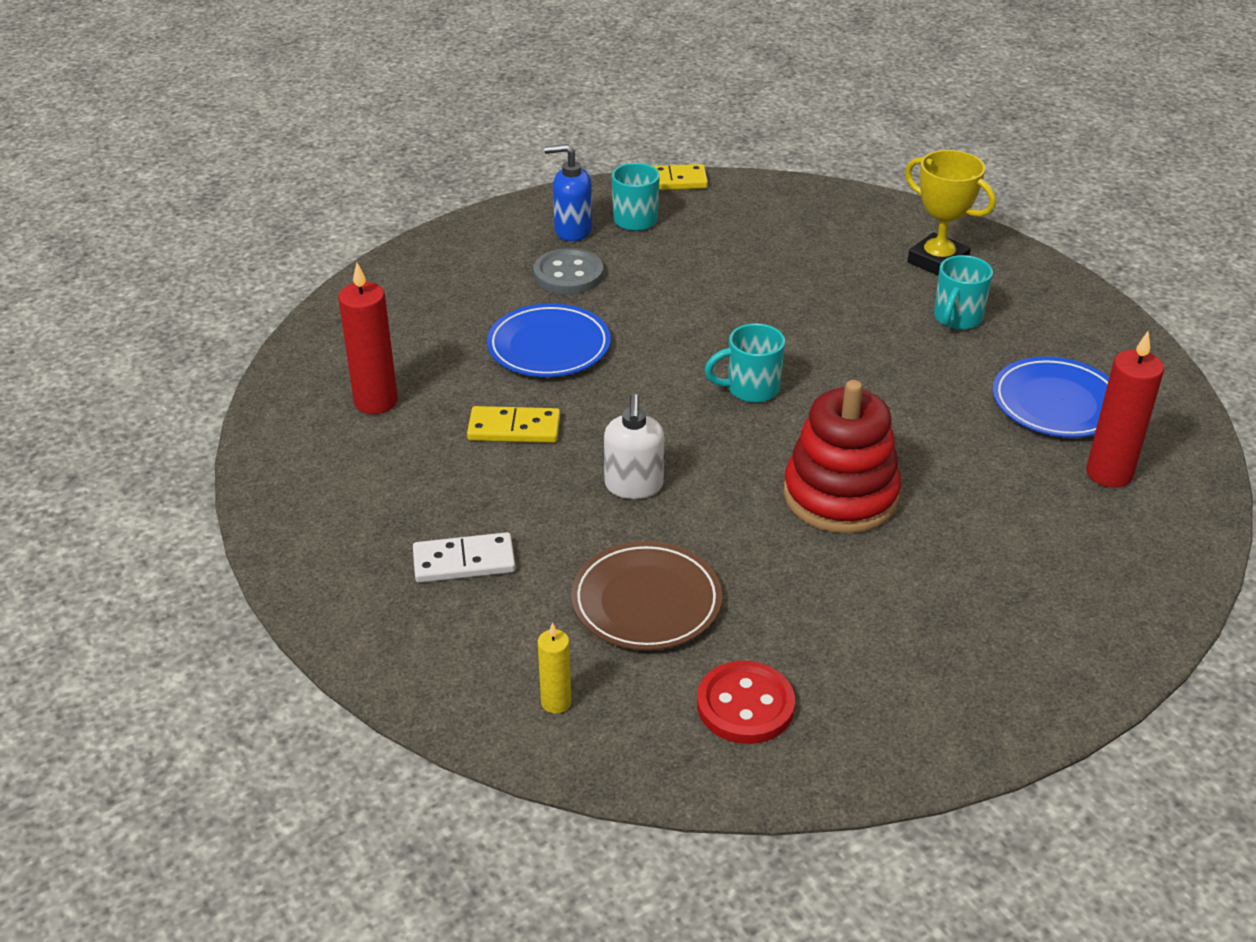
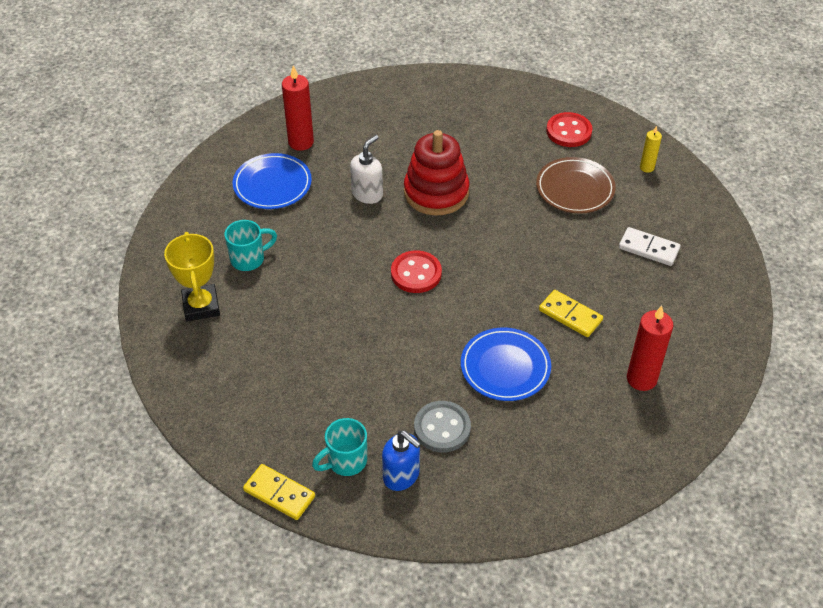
camera: 145 degrees left, 10 degrees up
white soap dispenser [604,394,664,499] -> white soap dispenser moved to [350,135,383,204]
turquoise mug [704,323,785,403] -> red button [391,250,442,293]

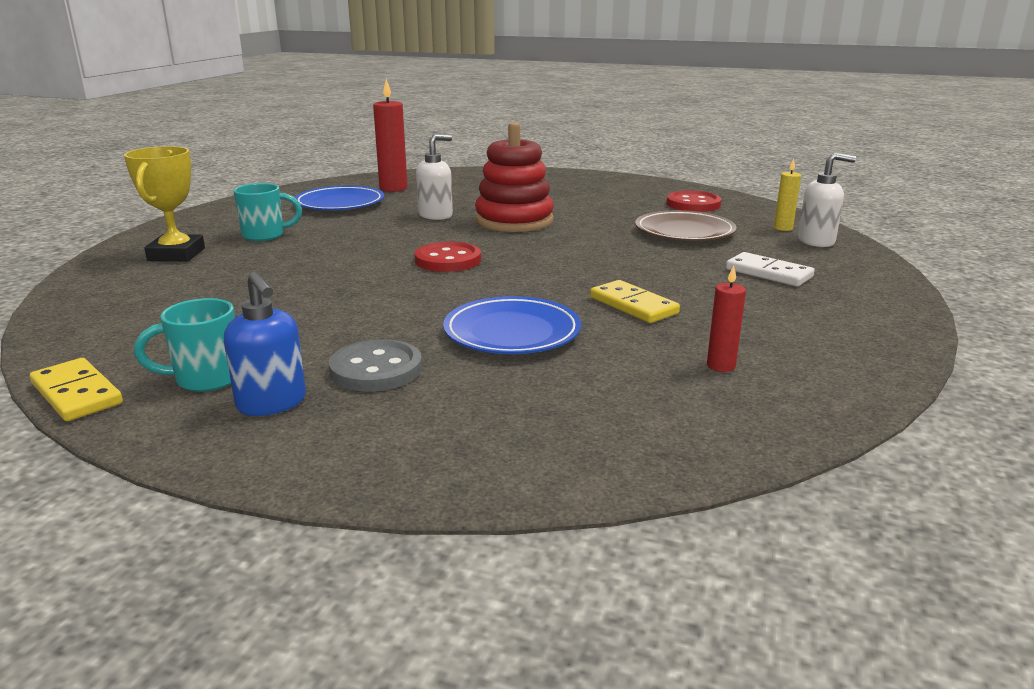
camera: 15 degrees right, 25 degrees down
red candle [627,306,673,391] -> red candle [707,265,746,372], size x0.56
none -> white soap dispenser [798,153,856,247]

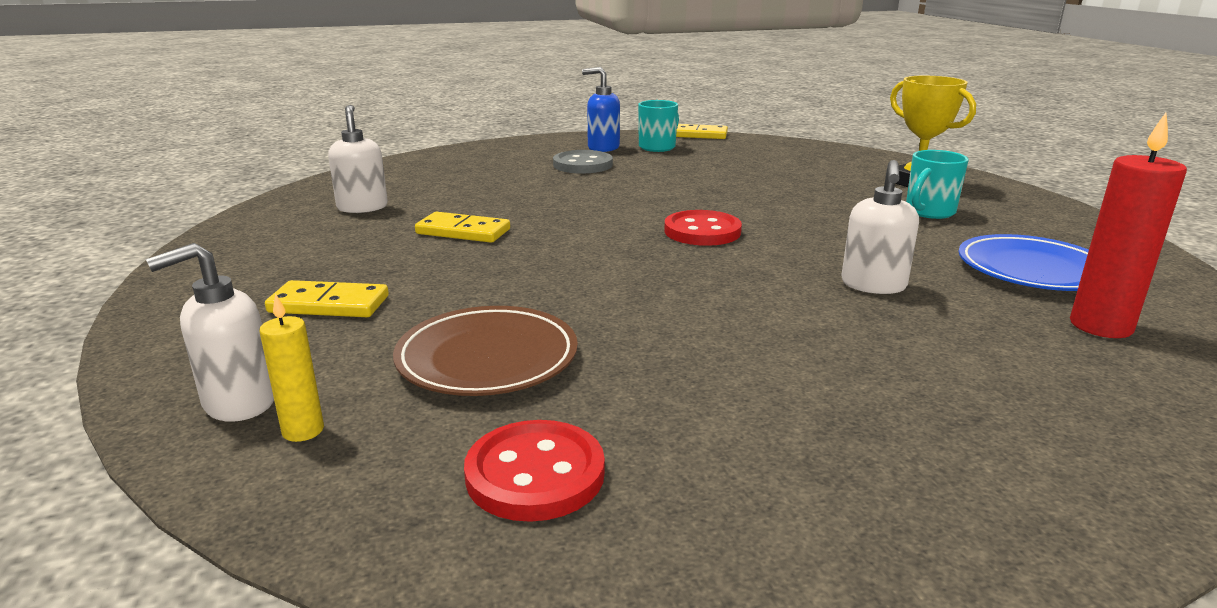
camera: 145 degrees right, 0 degrees up
blue plate [443,296,581,354] -> none
red stacking toy [475,122,554,232] -> none
red candle [707,265,746,372] -> white soap dispenser [328,105,388,213]
white domino [726,252,815,287] -> yellow domino [265,280,389,317]

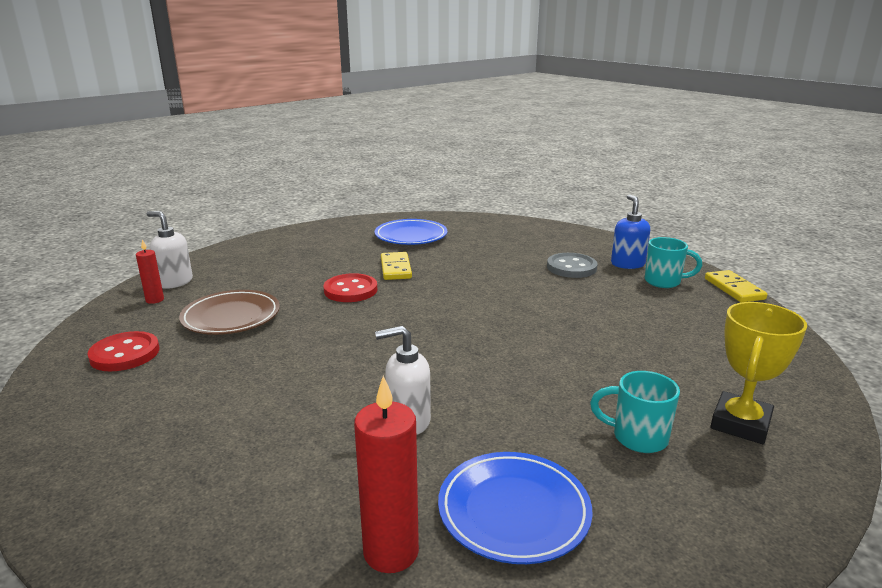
camera: 65 degrees right, 0 degrees up
yellow candle [259,294,324,442] -> red candle [136,239,164,304]
yellow domino [265,280,389,317] -> none
white soap dispenser [328,105,388,213] -> blue plate [375,219,447,245]
red button [664,210,742,246] -> red button moved to [324,273,377,302]

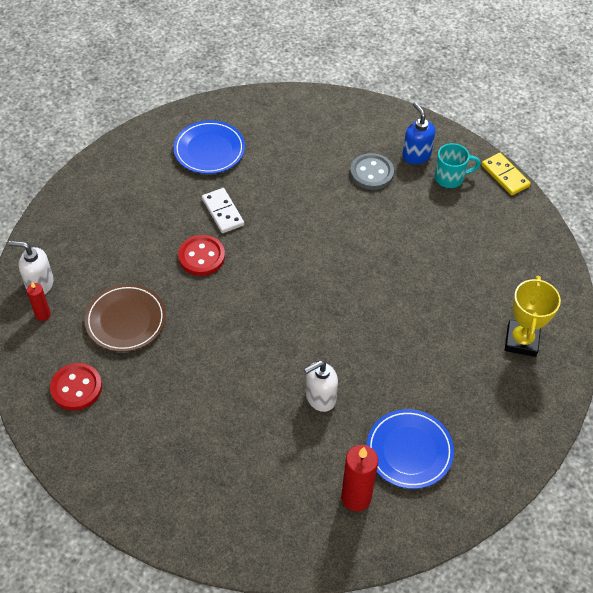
camera: 20 degrees left, 30 degrees up
yellow domino [381,252,412,280] -> white domino [202,188,244,233]
turquoise mug [590,371,680,453] -> none

